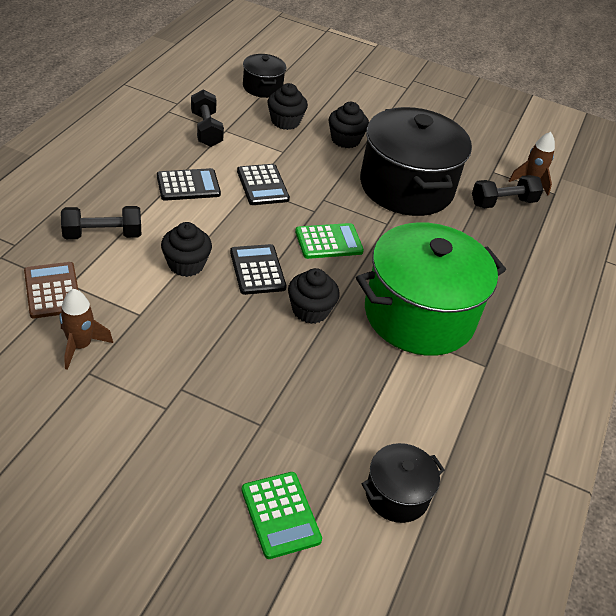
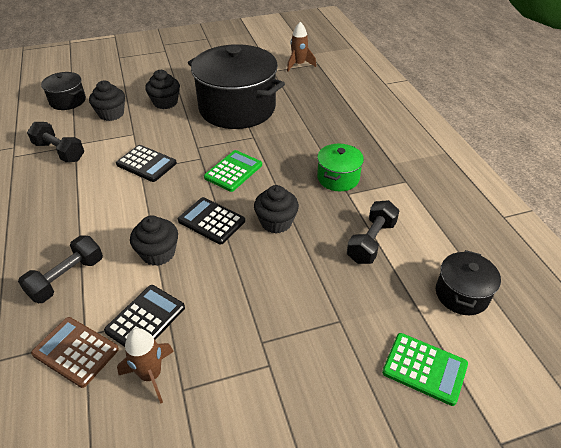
camera: 35 degrees left, 0 degrees up
black calculator [157,168,221,201] -> black calculator moved to [104,285,185,347]
green pot [356,222,506,356] -> green pot [317,144,364,191], size x0.47
black dumbbell [472,175,543,208] -> black dumbbell moved to [347,200,399,264]

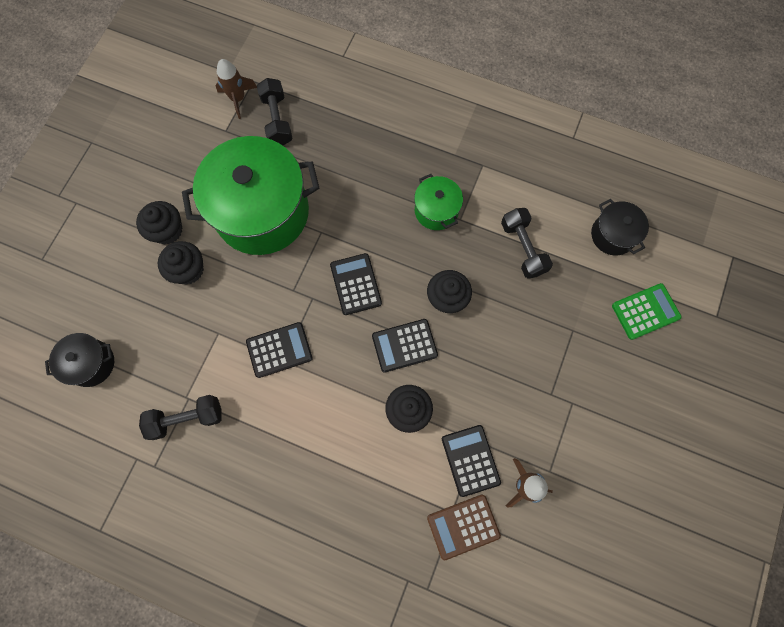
camera: 50 degrees left, 30 degrees up
black dumbbell [18,235,103,303] -> black dumbbell moved to [257,78,293,146]
black cupcake [89,80,125,121] -> black cupcake moved to [136,201,182,244]
black pot [188,44,285,129] -> green pot [182,136,319,255]
green calculator [204,150,262,192] -> black calculator [330,253,382,315]

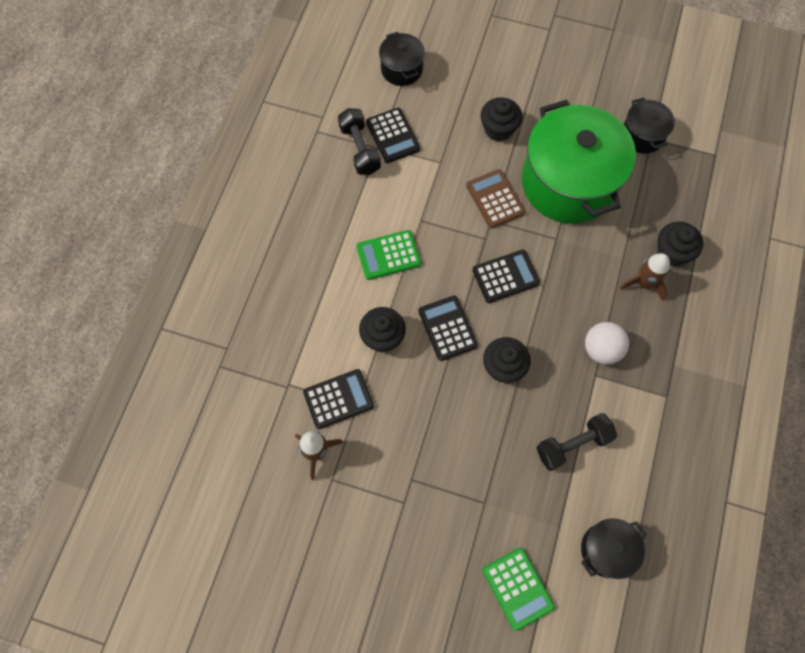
camera: 85 degrees right, 5 degrees down
black cupcake [136,201,182,244] -> black cupcake moved to [657,222,703,266]
brown rocket [215,59,257,119] -> brown rocket moved to [619,253,670,301]
black calculator [246,322,313,378] -> black calculator moved to [366,108,420,163]
black dumbbell [257,78,293,146] -> none
green pot [414,174,463,230] -> white ball [585,322,629,365]
brown calculator [427,495,501,561] -> brown calculator moved to [466,169,525,228]
none -> green calculator [356,230,421,280]
none -> black pot [623,98,675,154]

